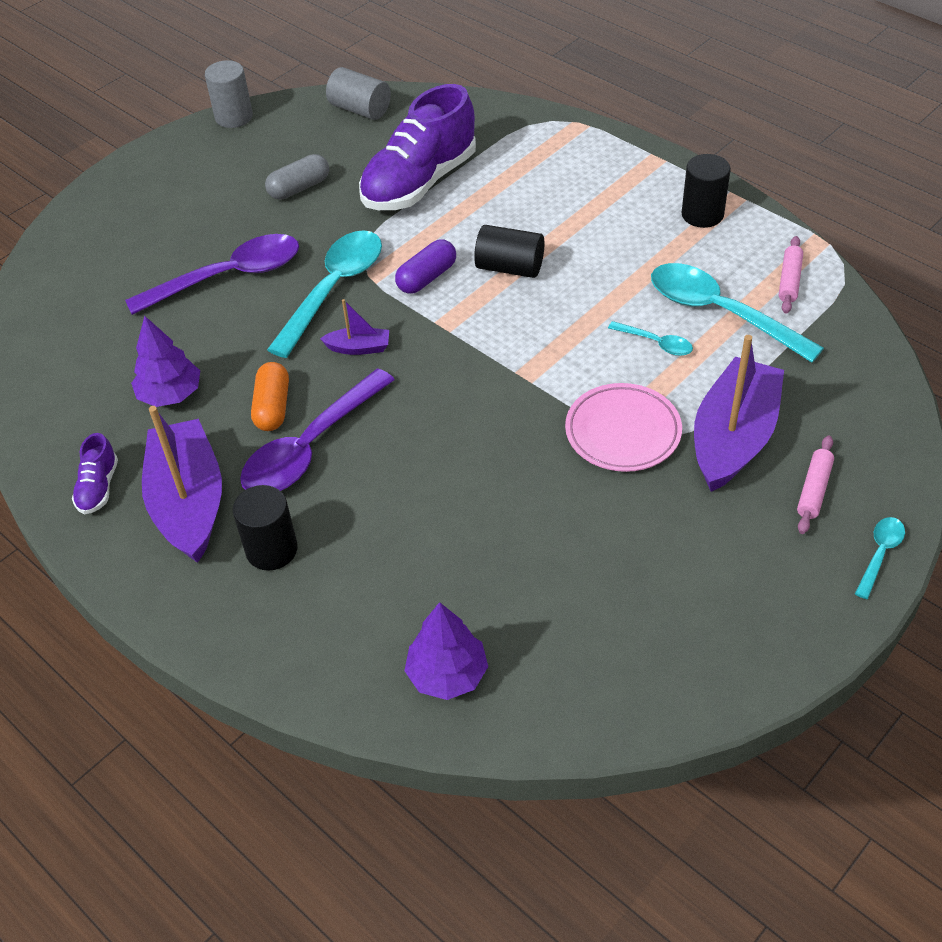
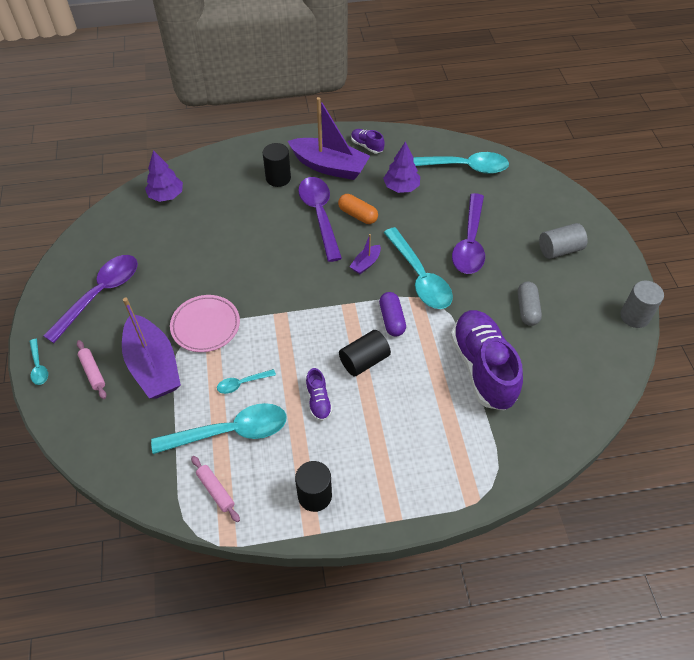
camera: 125 degrees right, 5 degrees up
grey cylinder [326,67,391,120] -> grey cylinder moved to [539,223,588,259]
none -> purple spoon [43,255,138,343]
none -> purple shoe [306,368,333,421]
none -> turquoise spoon [413,152,509,174]

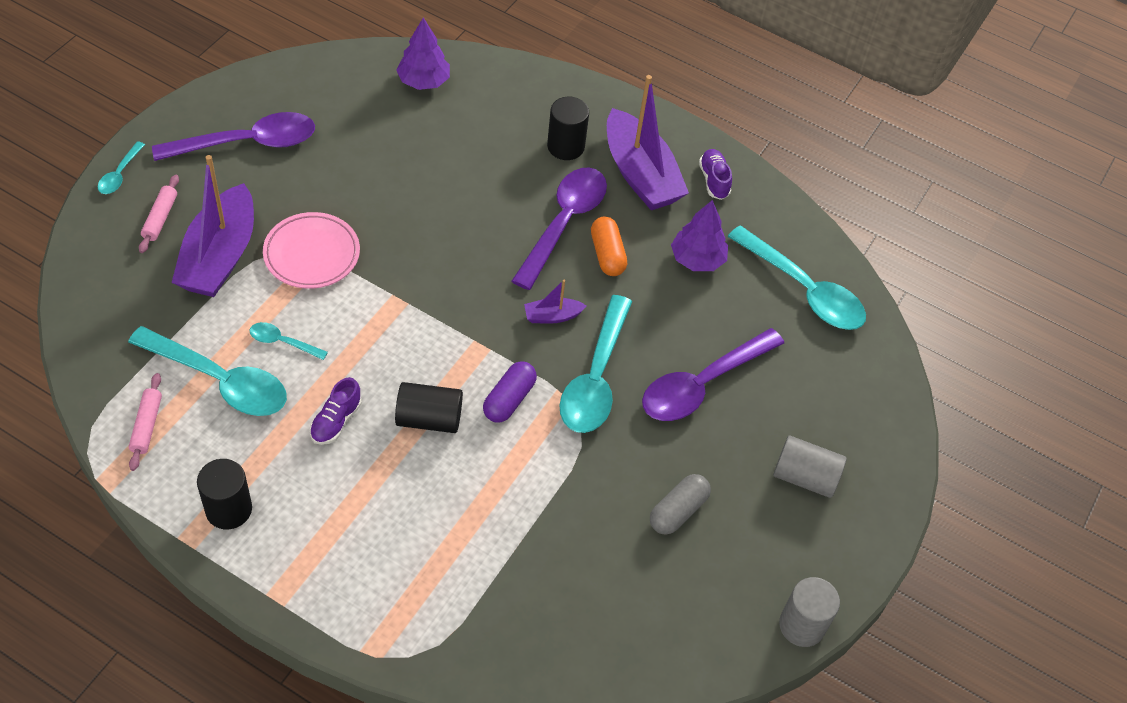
camera: 35 degrees right, 0 degrees up
purple shoe [451,310,523,410] -> none

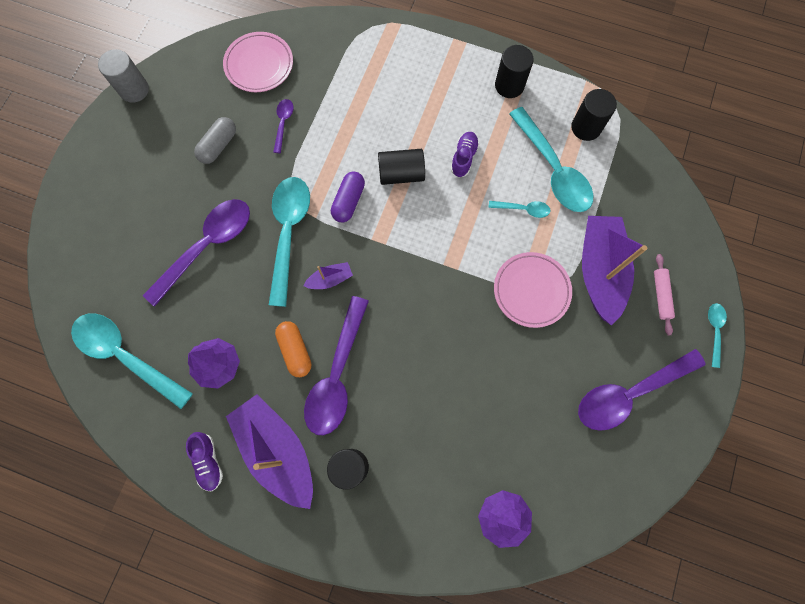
camera: 175 degrees right, 20 degrees up
turquoise spoon [128,326,287,416] -> turquoise spoon turned 135 degrees counterclockwise [509,107,593,212]
pink rolling pin [129,373,162,471] -> black cylinder [571,89,617,141]
grey cylinder [773,436,847,498] -> none
none -> pink plate [223,32,293,92]
none -> purple spoon [273,99,294,153]

